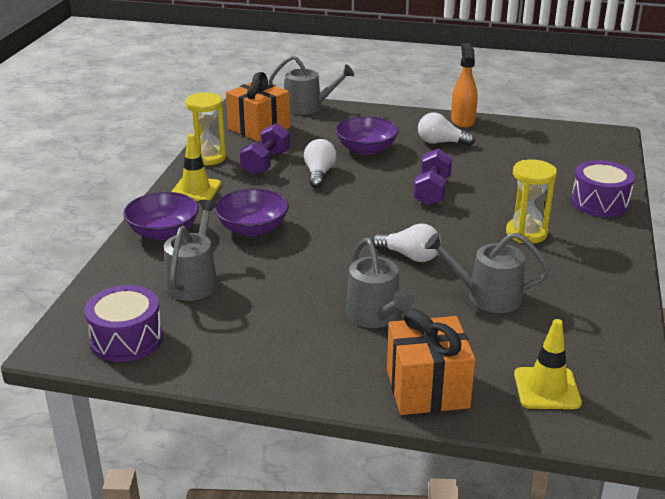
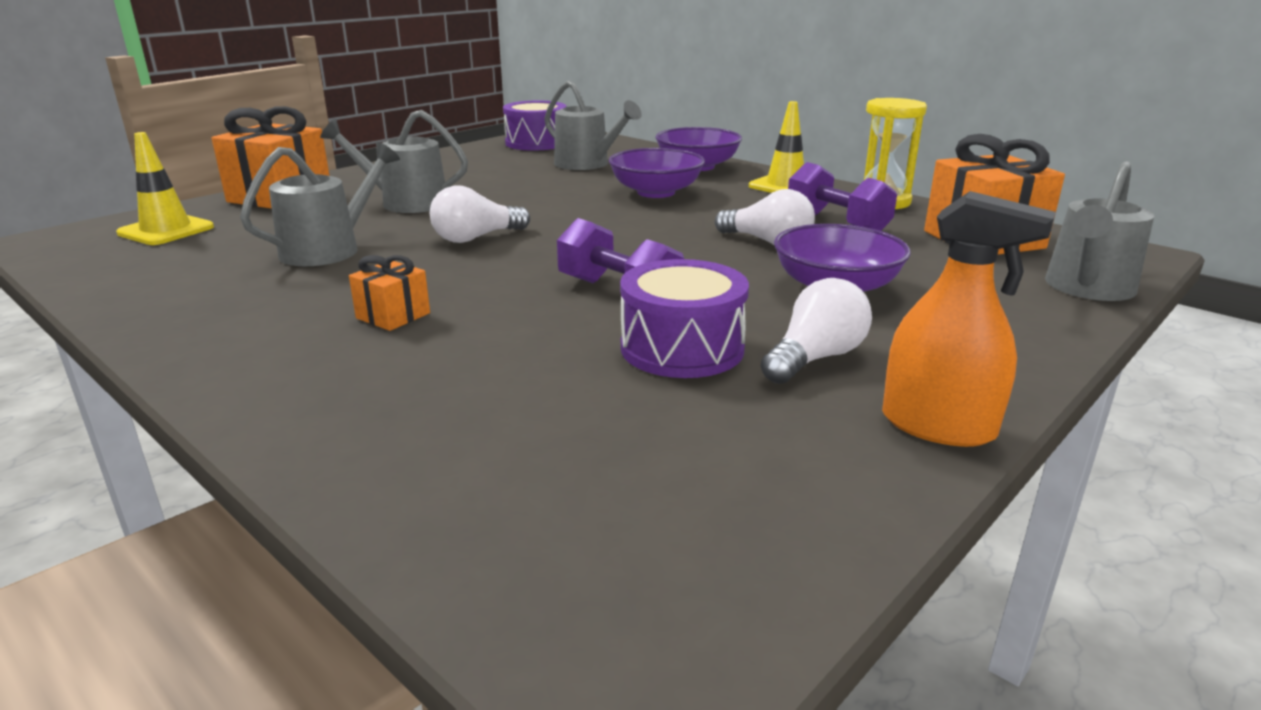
camera: 120 degrees right, 5 degrees down
yellow hourglass [506,159,557,244] -> orange gift [349,255,430,331]
purple drum [571,160,635,217] -> purple drum moved to [620,259,749,378]

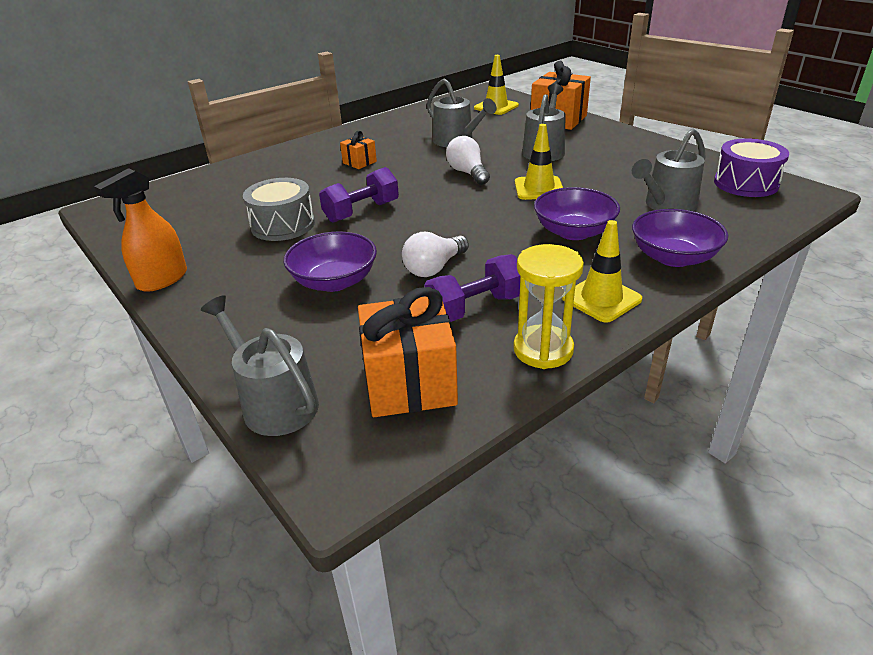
camera: 100 degrees right, 10 degrees up
purple drum [620,259,749,378] -> grey drum [243,178,315,241]
white light bulb [761,278,872,384] -> none
none -> yellow traffic cone [515,124,563,200]

